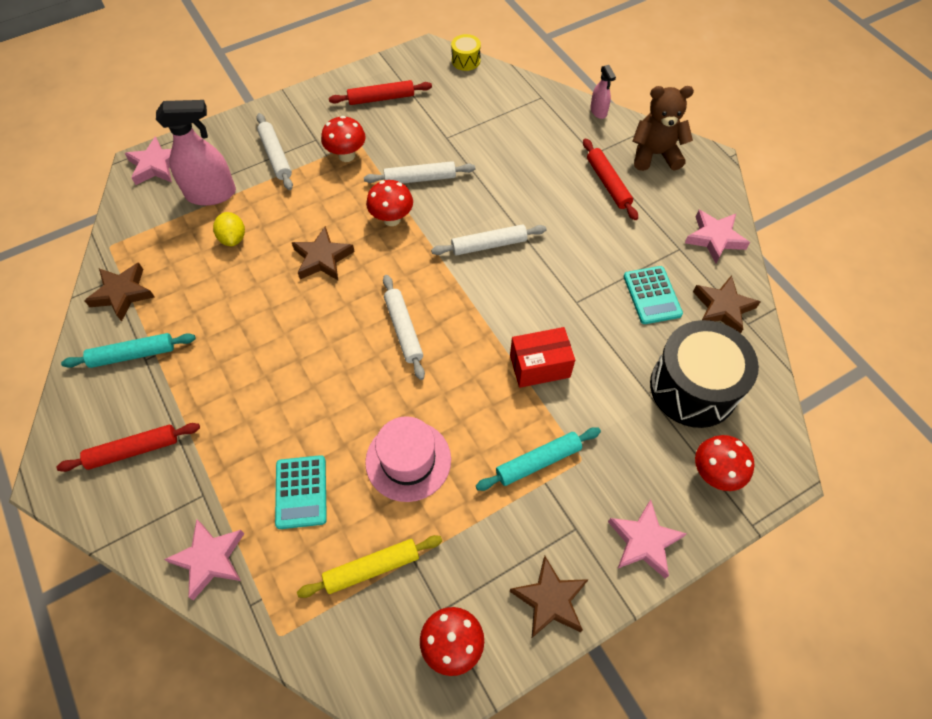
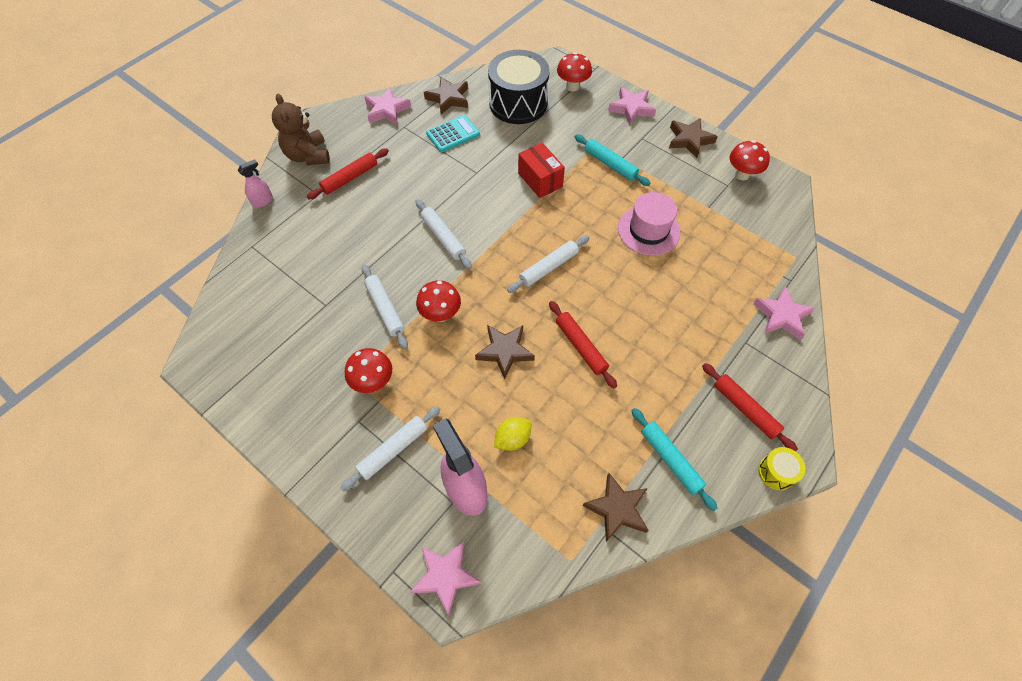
camera: 110 degrees left, 0 degrees up
turquoise calculator [275,455,327,529] -> none
yellow rolling pin [297,535,442,598] -> none
red rolling pin [329,80,432,105] -> red rolling pin moved to [549,301,617,388]
yellow drum [451,34,481,71] -> yellow drum moved to [758,447,805,490]

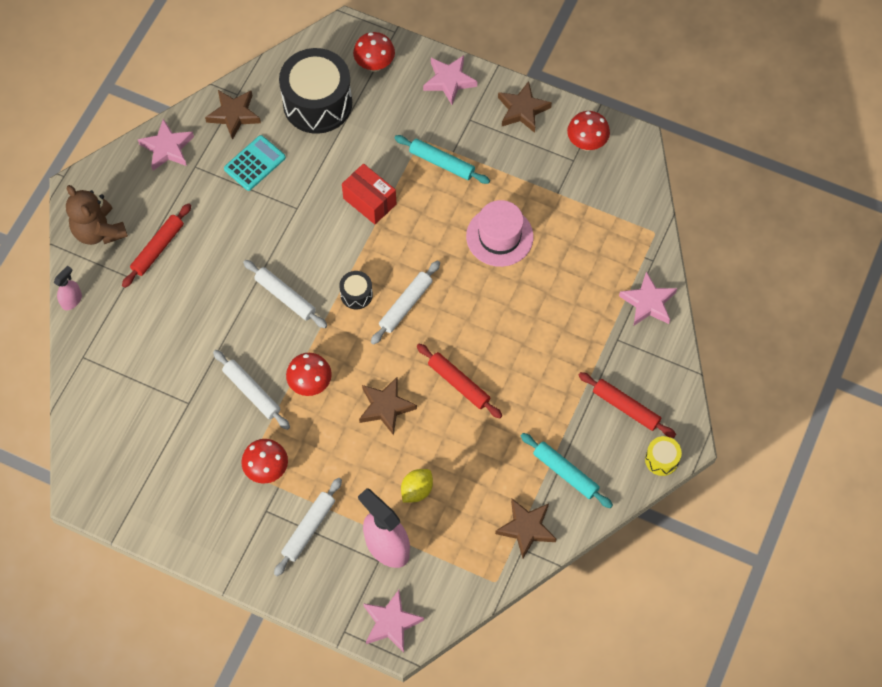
camera: 15 degrees left, 5 degrees up
none -> black drum [339,271,373,309]

